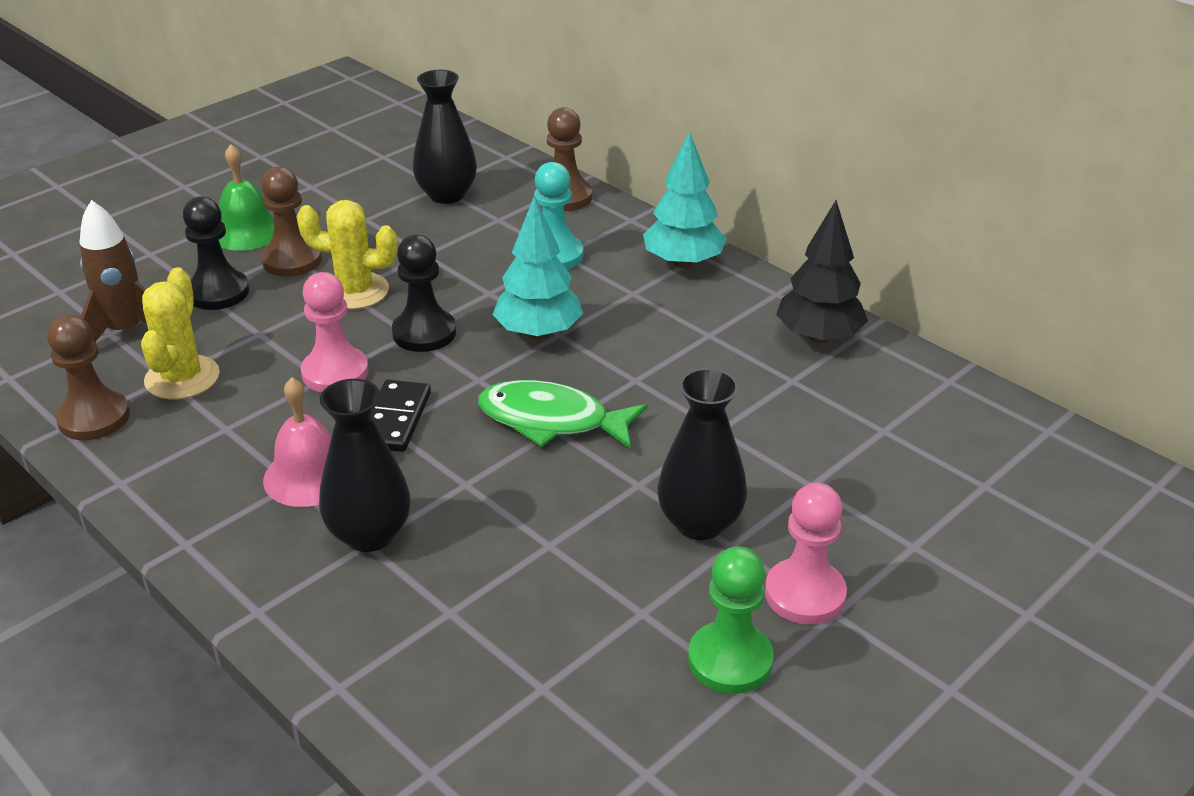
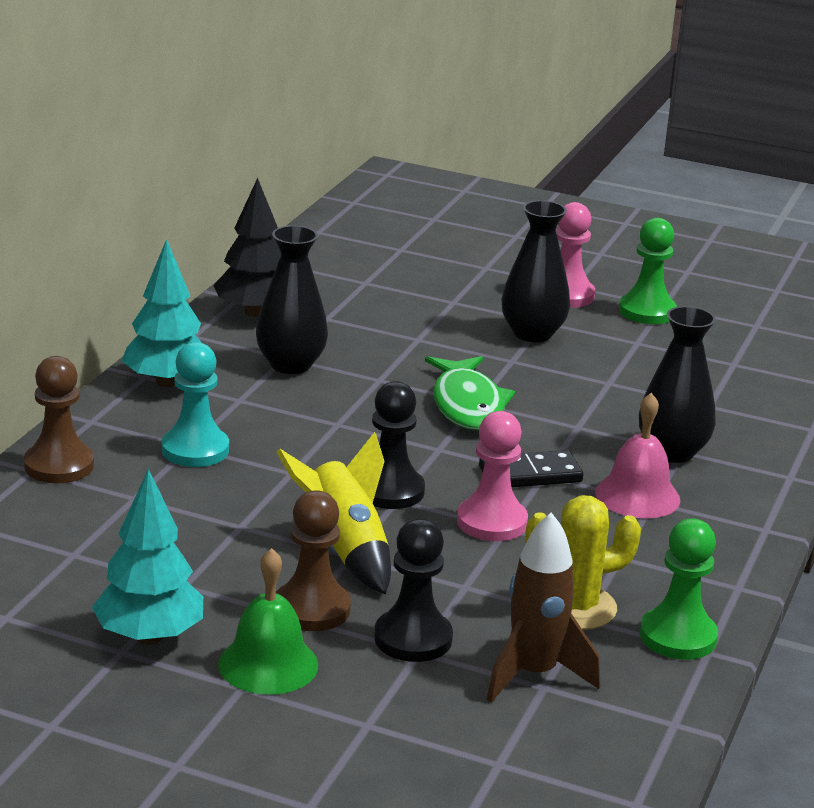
camera: 115 degrees left, 10 degrees down
brown pawn [47,315,130,440] -> green pawn [640,519,718,660]
yellow cactus [297,200,398,309] -> yellow rocket [277,432,391,594]
black vase [413,70,477,204] -> black vase moved to [256,226,328,374]
turquoise tree [492,196,583,339] -> turquoise tree moved to [92,469,203,645]

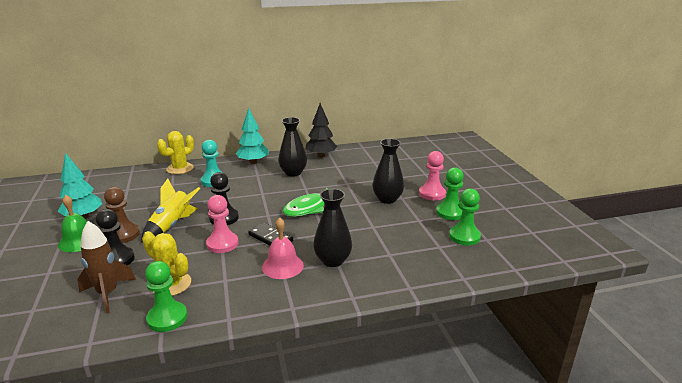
camera: 55 degrees right, 0 degrees up
brown pawn [24,356,94,484] -> yellow cactus [157,131,194,174]
none -> green pawn [449,188,481,246]

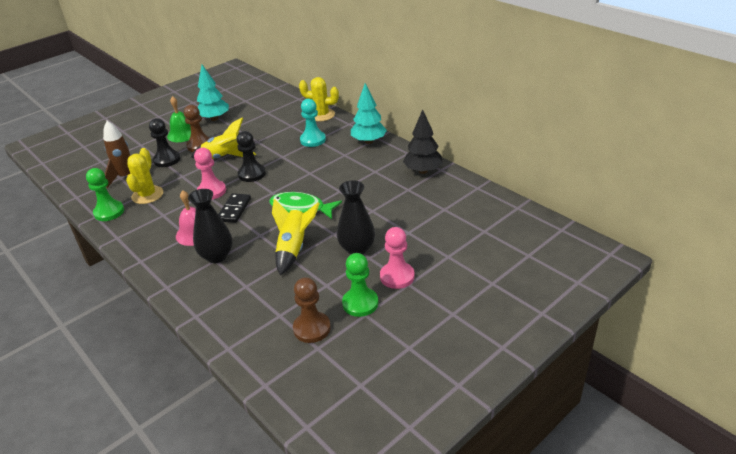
camera: 65 degrees right, 10 degrees up
black vase [278,117,307,177] -> none
green pawn [449,188,481,246] -> brown pawn [293,277,331,343]
none -> yellow rocket [272,199,320,275]

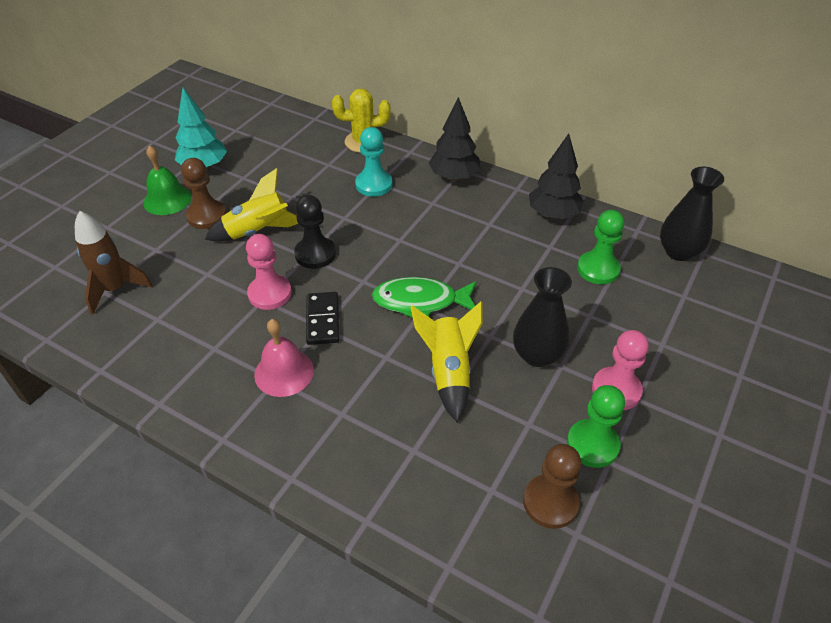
camera: 20 degrees left, 10 degrees up
green pawn [86,168,124,221] -> green pawn moved to [577,210,624,284]
yellow cactus [126,148,163,204] -> none
black pawn [149,118,180,167] -> none
black vase [188,189,233,263] -> black vase moved to [660,167,724,261]
turquoise tree [351,83,387,144] -> black tree [429,97,480,181]

